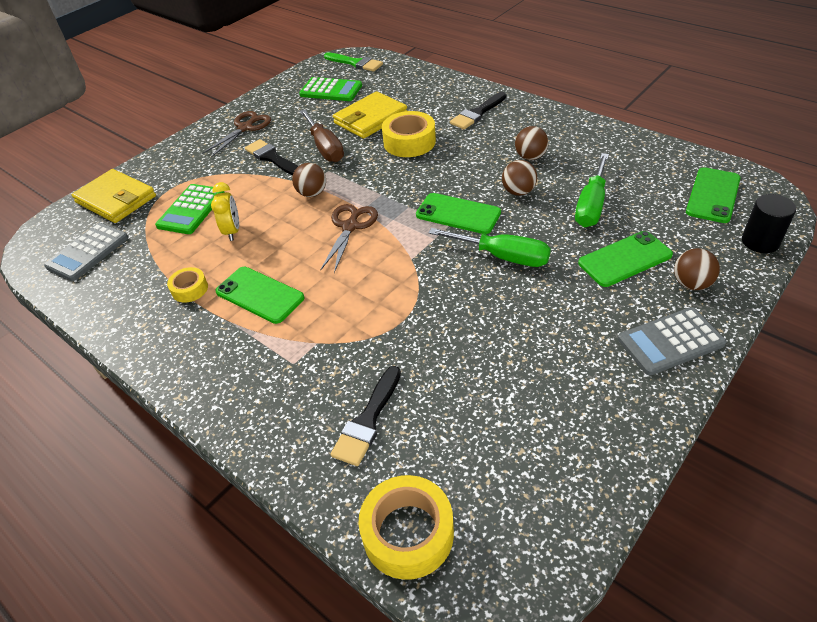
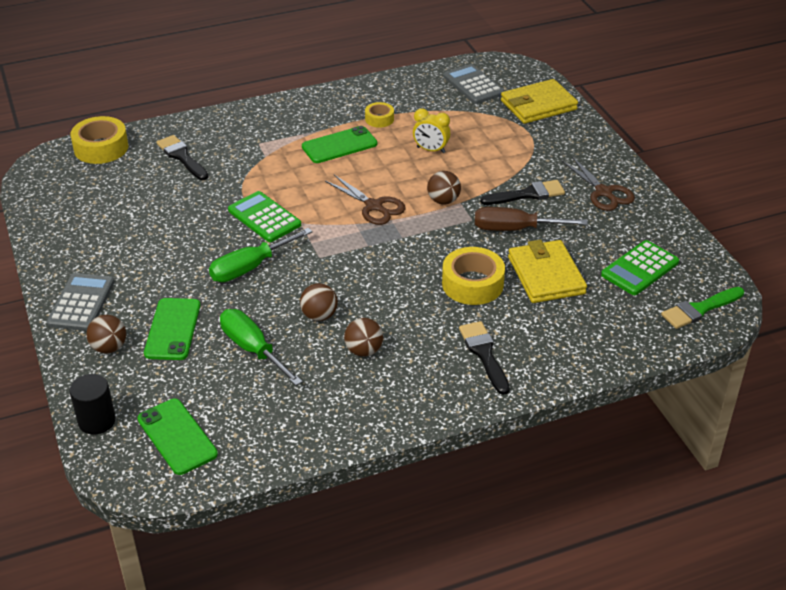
camera: 115 degrees right, 5 degrees down
green calculator [155,184,225,234] -> green calculator moved to [228,191,301,242]
green phone [416,193,501,234] -> none

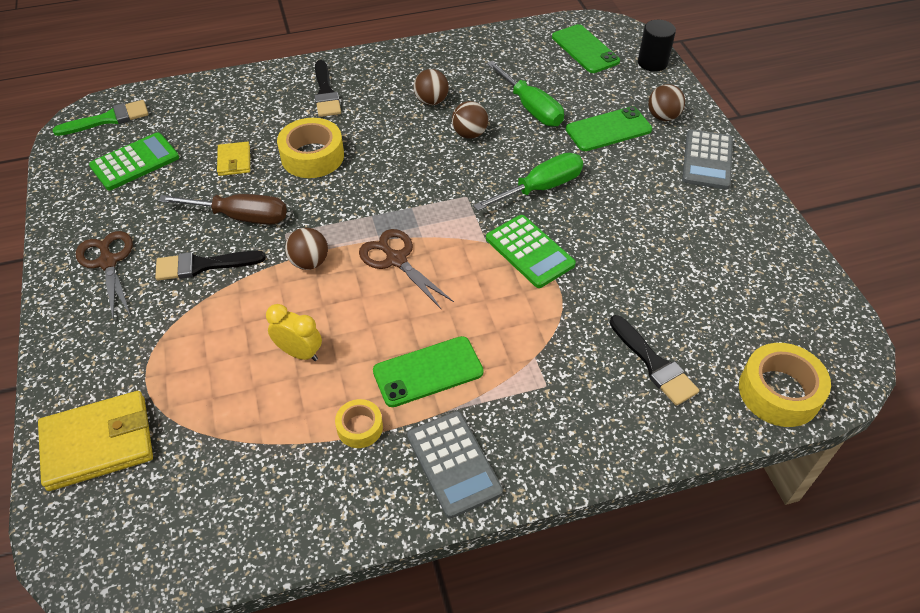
camera: 175 degrees left, 10 degrees up
green phone [144,298,200,360] -> green phone turned 60 degrees clockwise [566,107,652,151]
grey calculator [443,64,504,104] -> grey calculator moved to [407,411,503,518]
yellow wallet [508,240,587,303] -> yellow wallet [217,142,250,176], size x0.53

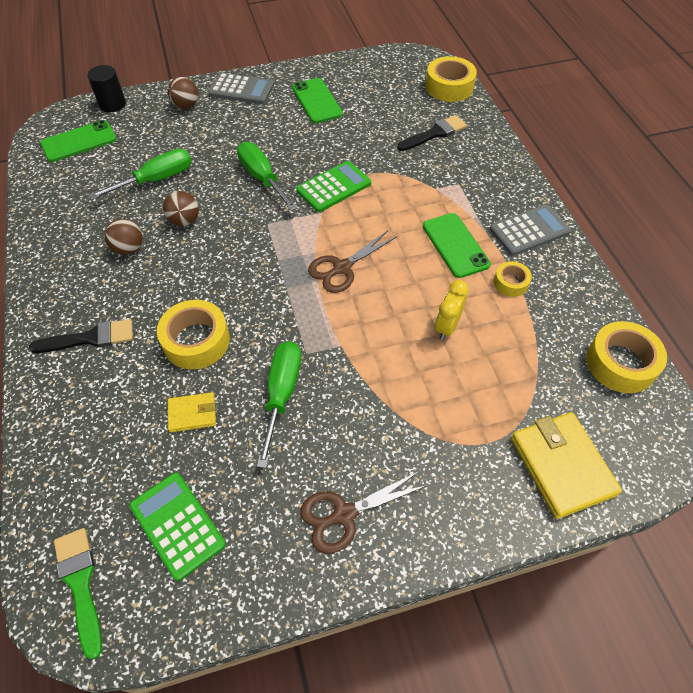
camera: 90 degrees left, 5 degrees up
black brush [155,251,265,280] -> none
brown screwdriver [158,194,287,225] -> green screwdriver [257,341,301,468]
brown ball [285,228,328,270] -> none
green phone [566,107,652,151] -> green phone moved to [292,78,343,123]
none -> yellow tape [586,321,667,393]

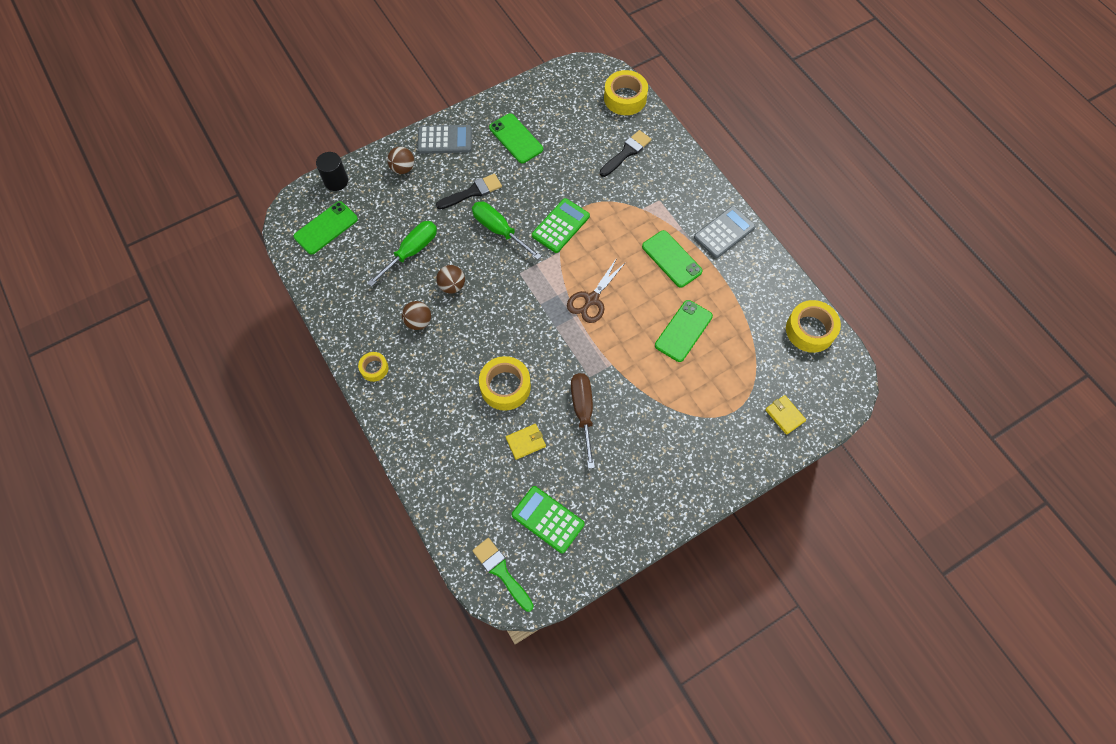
camera: 15 degrees left, 10 degrees up
black brush [29,319,133,353] -> black brush moved to [436,174,502,209]
green screwdriver [257,341,301,468] -> brown screwdriver [571,373,595,469]
brown scissors [301,471,428,553] -> none
yellow clock [435,280,469,340] -> green phone [655,300,713,362]
yellow tape [494,261,532,297] -> yellow tape moved to [358,352,388,382]
yellow wallet [511,412,622,519] -> yellow wallet [765,395,806,435], size x0.53

